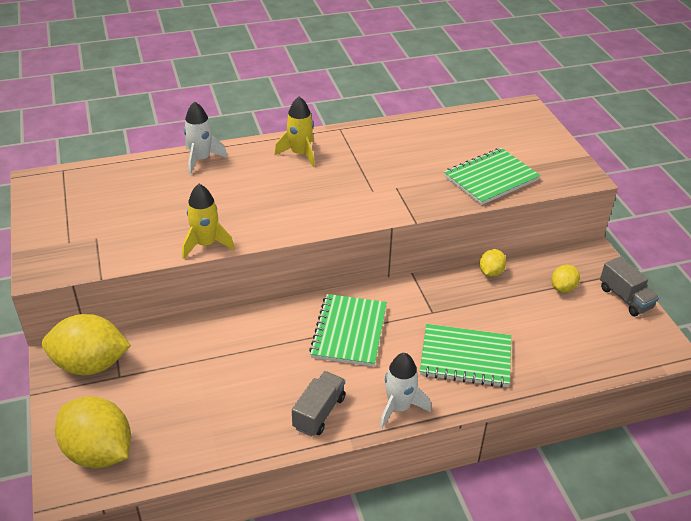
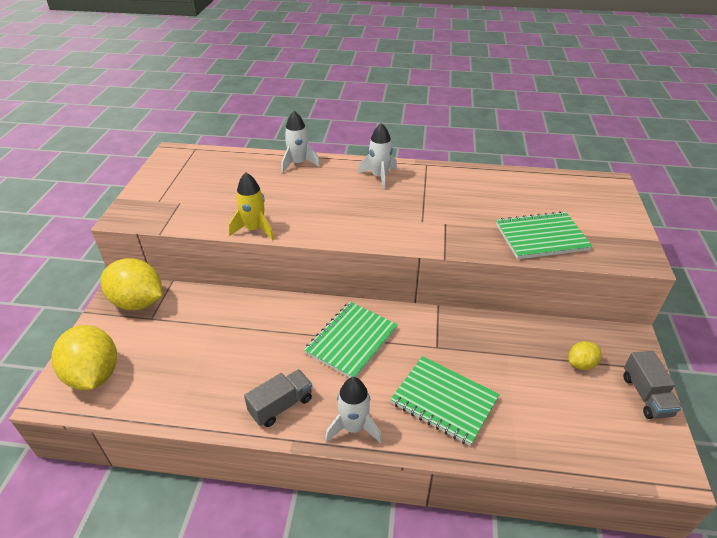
camera: 25 degrees right, 0 degrees up
yellow rocket [274,96,315,167] -> white rocket [358,123,397,190]
yellow lemon [479,249,506,277] -> none

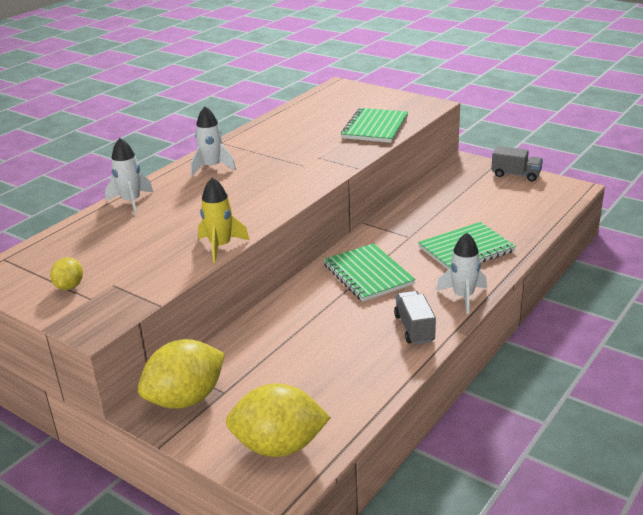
camera: 60 degrees left, 10 degrees down
yellow lemon [568,341,601,370] -> yellow lemon moved to [50,257,83,290]

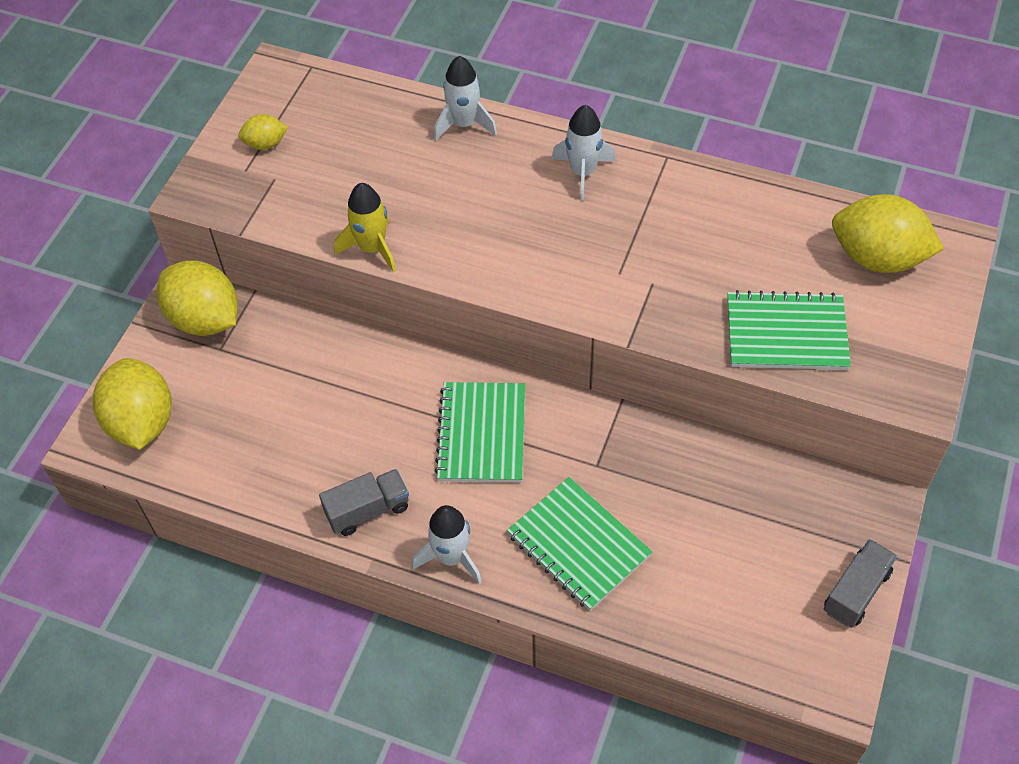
camera: 75 degrees right, 25 degrees up
green notebook [323,243,416,302] -> green notebook turned 45 degrees counterclockwise [435,382,525,483]
grey truck [491,146,543,182] -> grey truck turned 150 degrees counterclockwise [824,539,897,628]
none -> yellow lemon [832,194,944,273]

